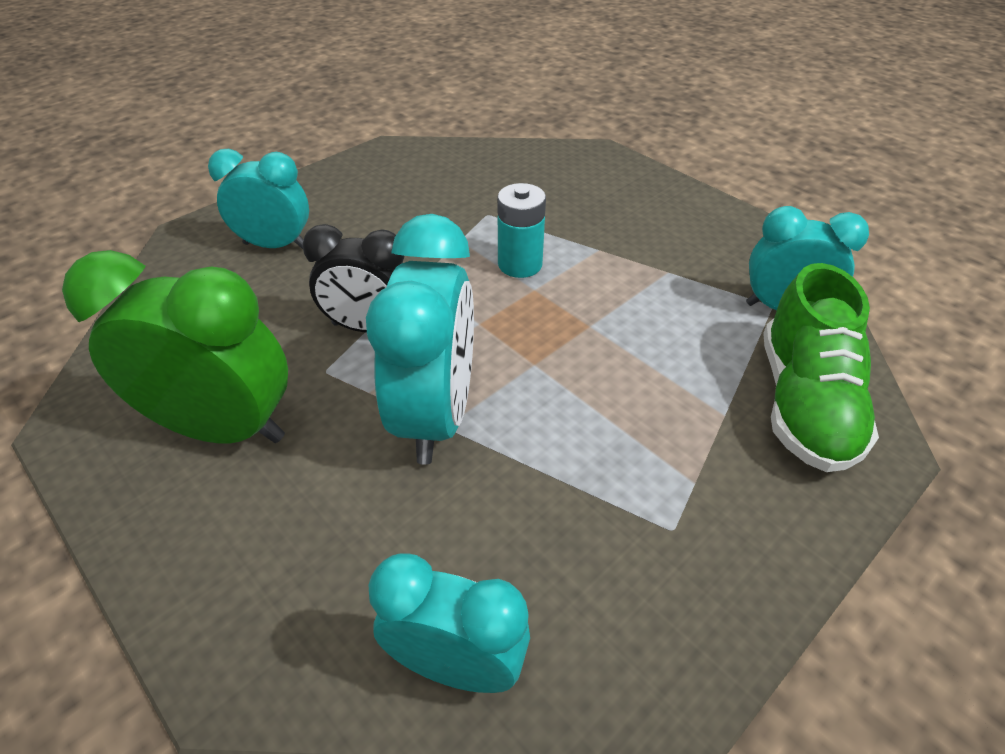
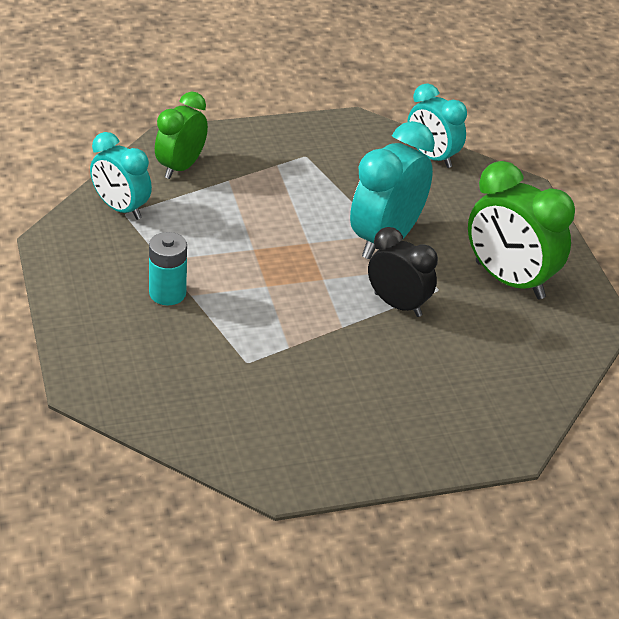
camera: 155 degrees left, 5 degrees down
turquoise clock [208,149,309,249] -> none
turquoise battery [497,183,546,278] -> turquoise battery moved to [149,232,187,305]
green shoe [763,263,879,472] -> green clock [155,92,208,179]

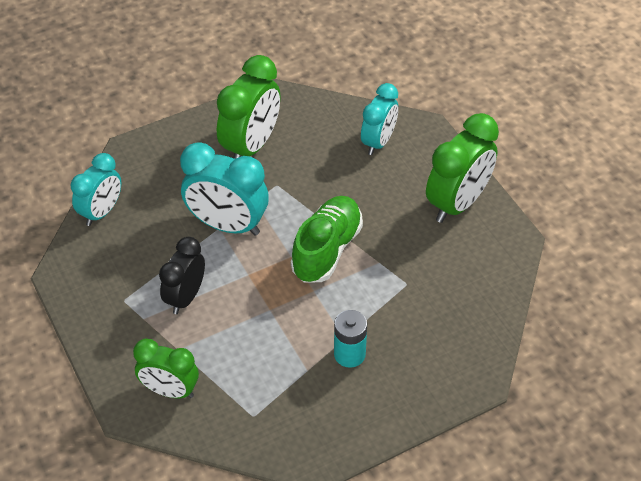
camera: 100 degrees left, 10 degrees up
turquoise clock [90,132,152,220] -> turquoise clock moved to [361,83,398,155]
black clock [368,227,438,317] -> black clock moved to [159,237,205,314]
none -> green shoe [291,196,363,283]
none -> green clock [426,113,499,223]

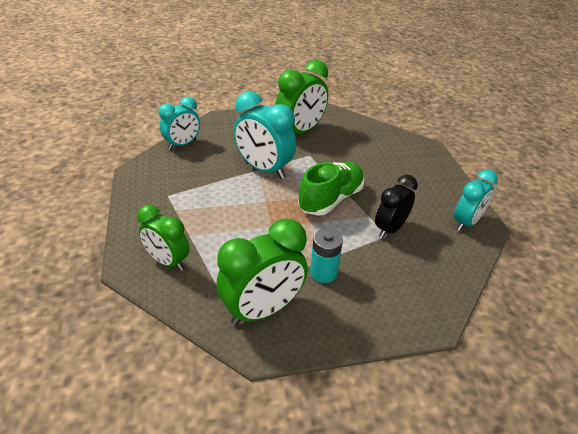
camera: 15 degrees right, 10 degrees down
black clock [159,237,205,314] -> black clock moved to [375,175,418,238]
turquoise clock [361,83,398,155] -> turquoise clock moved to [454,170,498,231]
green clock [426,113,499,223] -> green clock moved to [217,219,308,326]

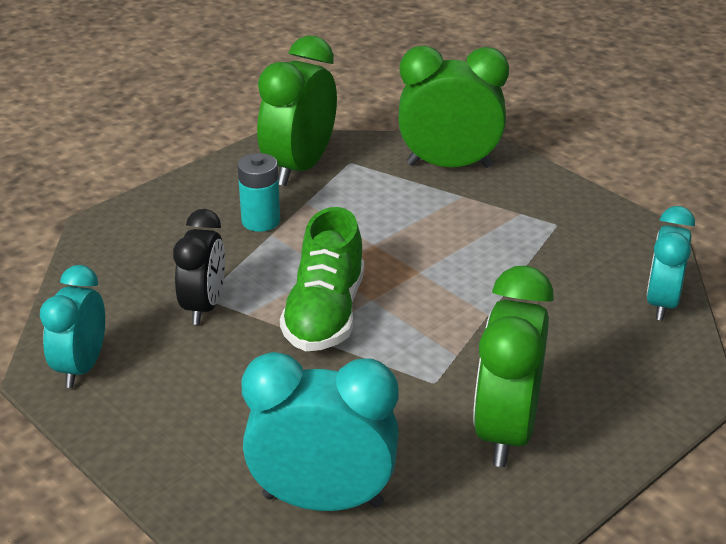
camera: 150 degrees right, 5 degrees down
green clock [137,205,189,271] -> green clock [398,45,509,168], size x1.52
turquoise clock [234,91,296,179] -> turquoise clock moved to [242,352,399,511]

